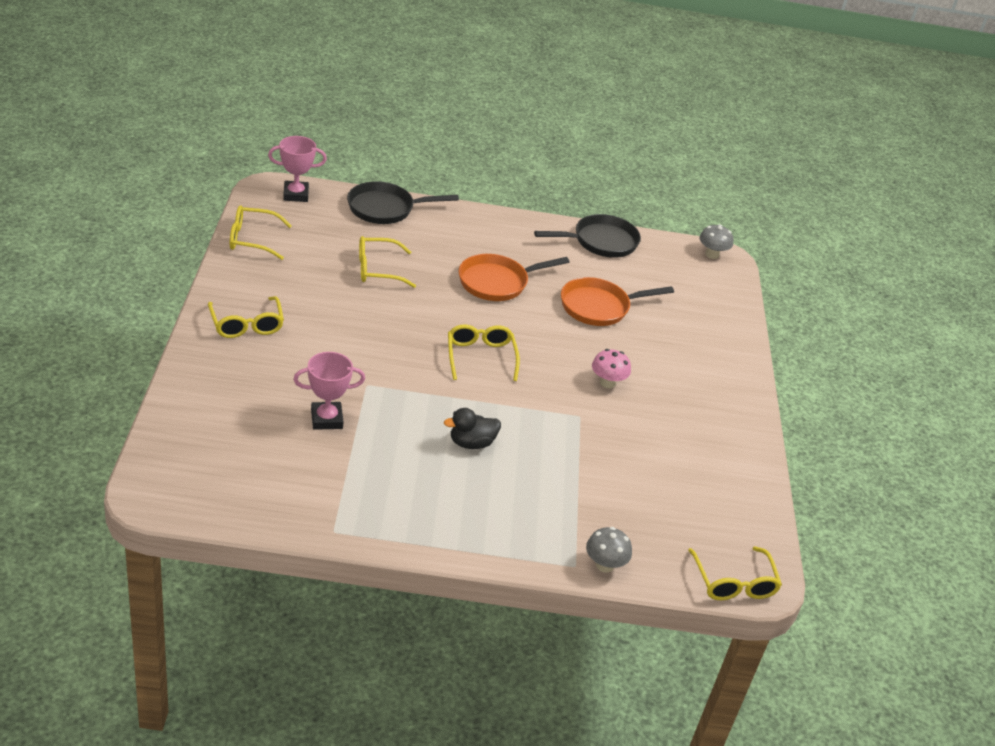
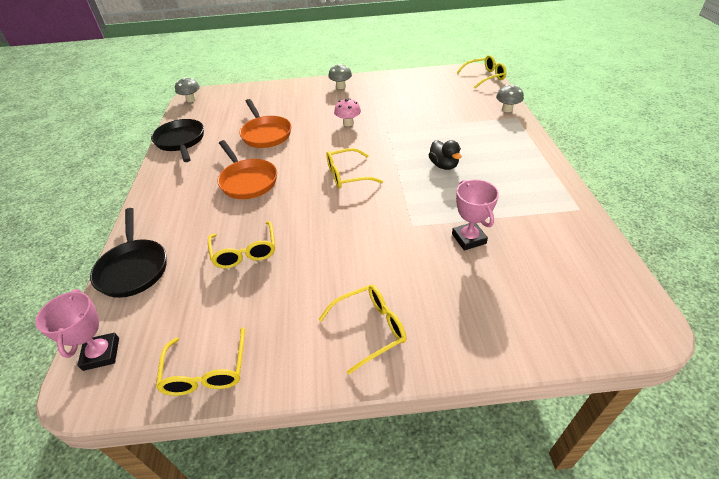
camera: 90 degrees left, 5 degrees up
none -> grey mushroom [328,64,352,89]

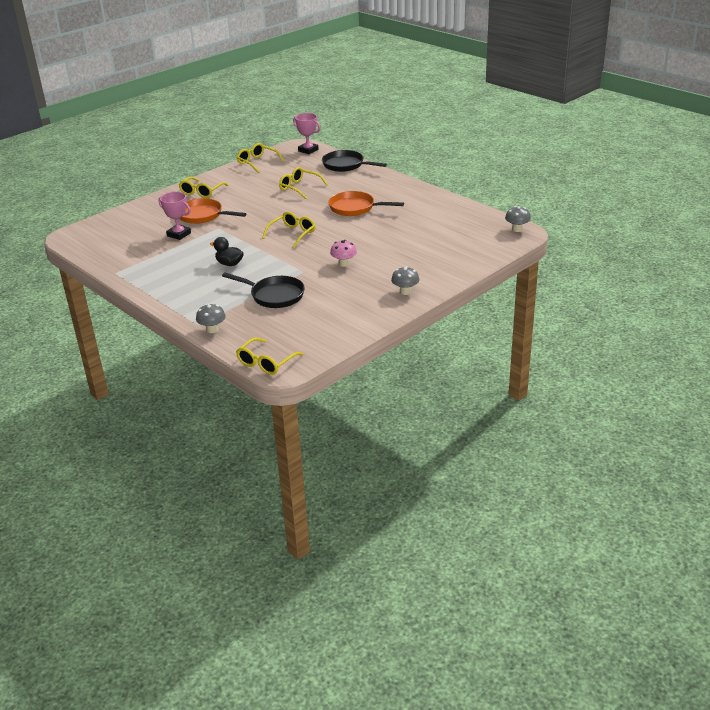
camera: 140 degrees right, 10 degrees down
black pan [151,119,204,162] -> black pan moved to [222,273,305,308]
orange pan [239,99,291,148] -> orange pan moved to [179,198,247,224]

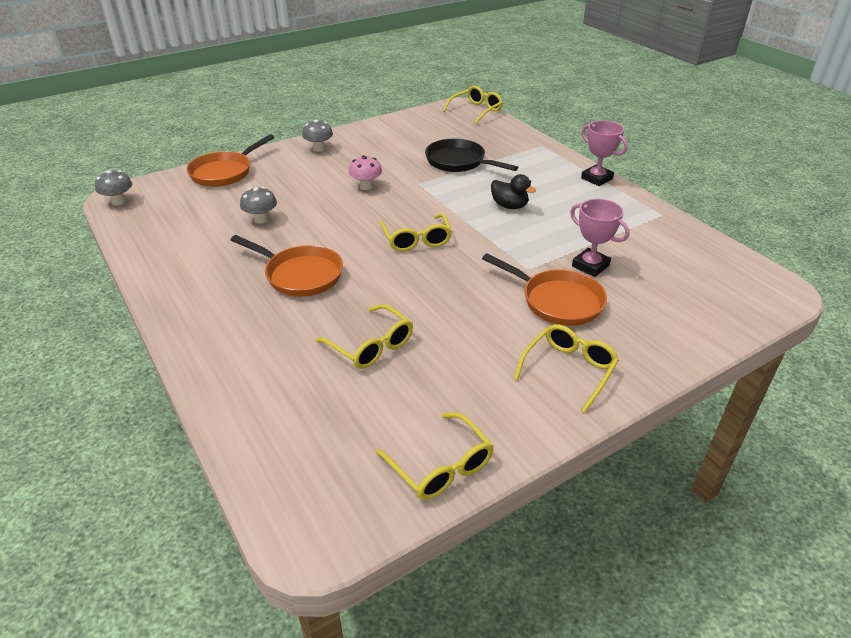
camera: 170 degrees left, 5 degrees up
grey mushroom [196,304,226,333] -> grey mushroom moved to [240,187,277,224]
yellow glasses [262,212,316,248] -> yellow glasses turned 60 degrees counterclockwise [380,213,452,252]
pink trophy [293,113,320,154] -> pink trophy moved to [581,120,628,186]
black pan [322,150,387,172] -> none
none -> orange pan [186,134,274,187]

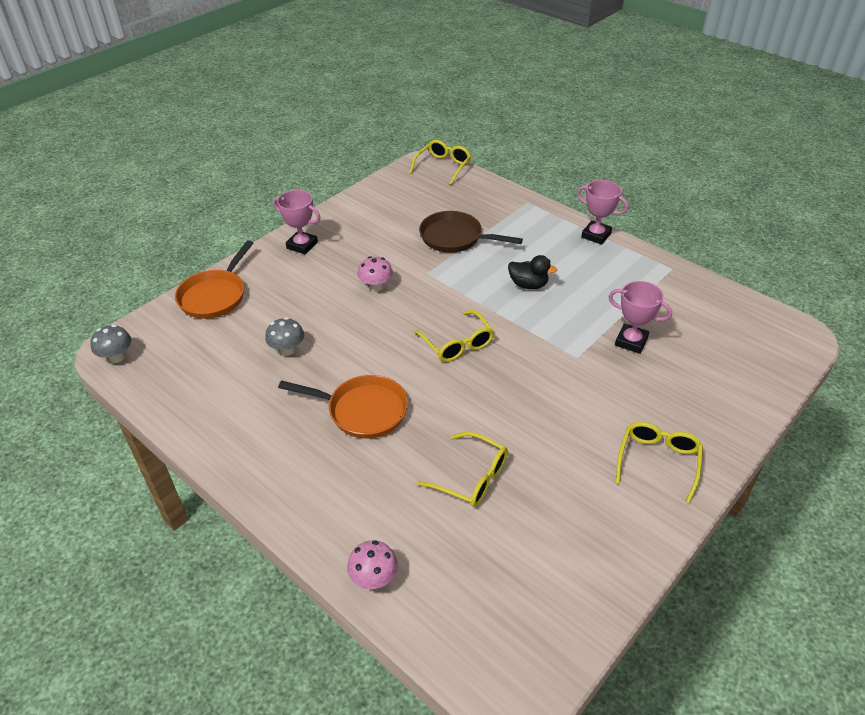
camera: 15 degrees left, 5 degrees up
grey mushroom [302,120,333,152] -> pink trophy [273,190,320,255]
yellow glasses [376,412,494,500] -> none
black pan [425,139,518,172] -> brown pan [419,211,523,253]
orange pan [482,254,607,326] -> none
none -> pink mushroom [347,540,398,589]

